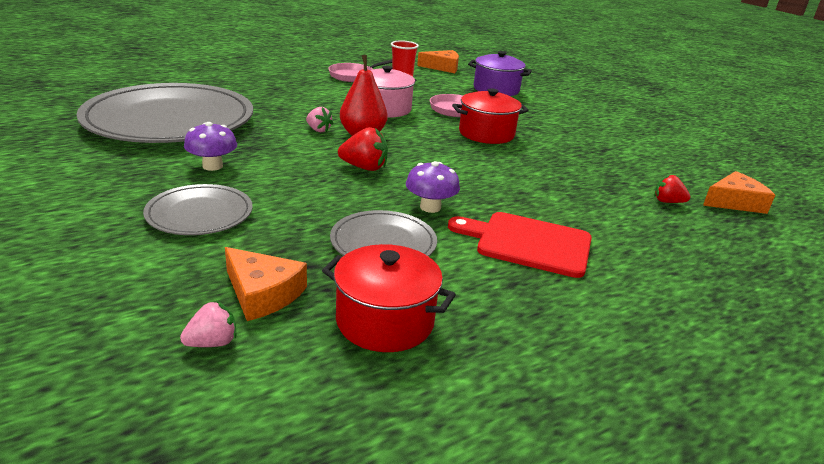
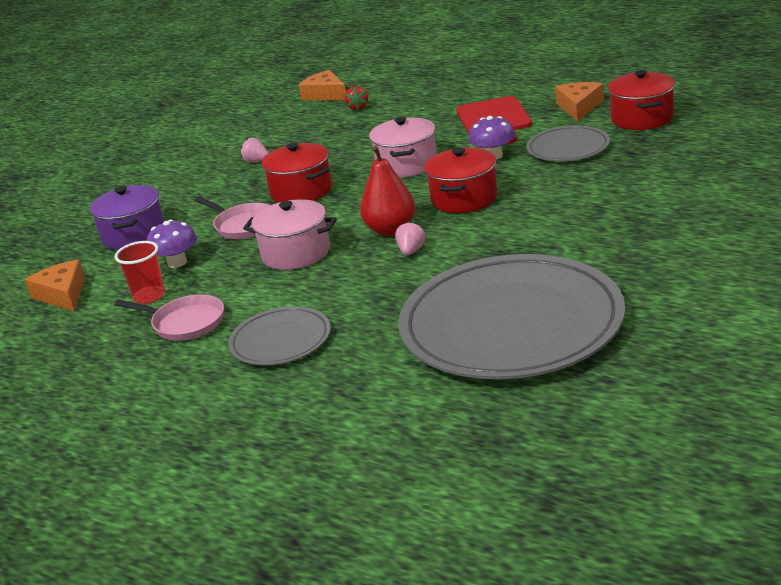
camera: 110 degrees left, 0 degrees up
grey plate [143,184,253,235] -> grey plate moved to [228,306,331,365]
pink strawberry [180,301,236,347] -> pink strawberry moved to [241,137,268,162]
purple mushroom [184,122,237,171] -> purple mushroom moved to [147,220,197,268]
orange cheese [225,247,307,321] -> orange cheese moved to [555,82,604,122]
red strawberry [338,127,388,171] -> red pot [424,147,498,213]
none -> pink pot [369,117,437,178]

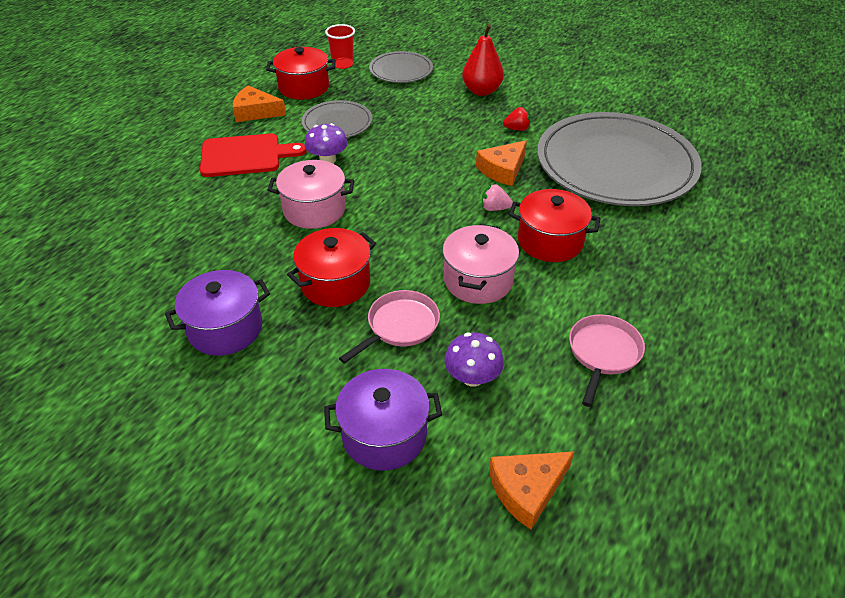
camera: 95 degrees left, 15 degrees up
red cup [115,241,165,304] -> red cup moved to [325,24,355,69]
grey plate [228,306,331,365] -> grey plate moved to [369,51,433,83]
pink strawberry [241,137,268,162] -> purple pot [165,270,270,356]
orange cheese [299,70,346,100] -> orange cheese moved to [476,140,527,186]
red strawberry [345,86,368,111] -> red strawberry moved to [503,107,531,131]
red pear [360,146,416,236] -> red pear moved to [462,24,504,96]
red pot [424,147,498,213] -> red pot moved to [509,189,601,262]

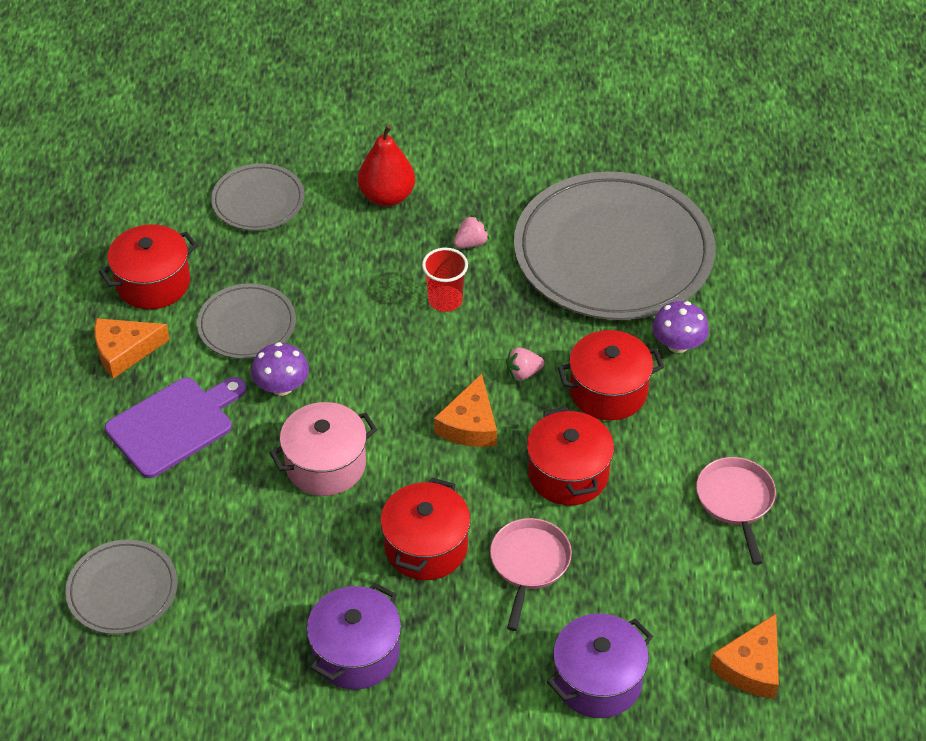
camera: 30 degrees left, 5 degrees up
red cutting board [200,133,307,177] -> purple cutting board [105,377,246,478]
red cup [325,24,355,69] -> red cup moved to [422,248,468,312]
pink pot [442,224,519,304] -> red pot [527,407,614,505]
purple mushroom [444,332,504,387] -> purple mushroom moved to [652,301,709,353]
orange cheese [476,140,527,186] -> orange cheese moved to [434,374,497,447]
red strawberry [503,107,531,131] -> pink strawberry [454,215,489,248]
none -> grey plate [65,539,177,634]

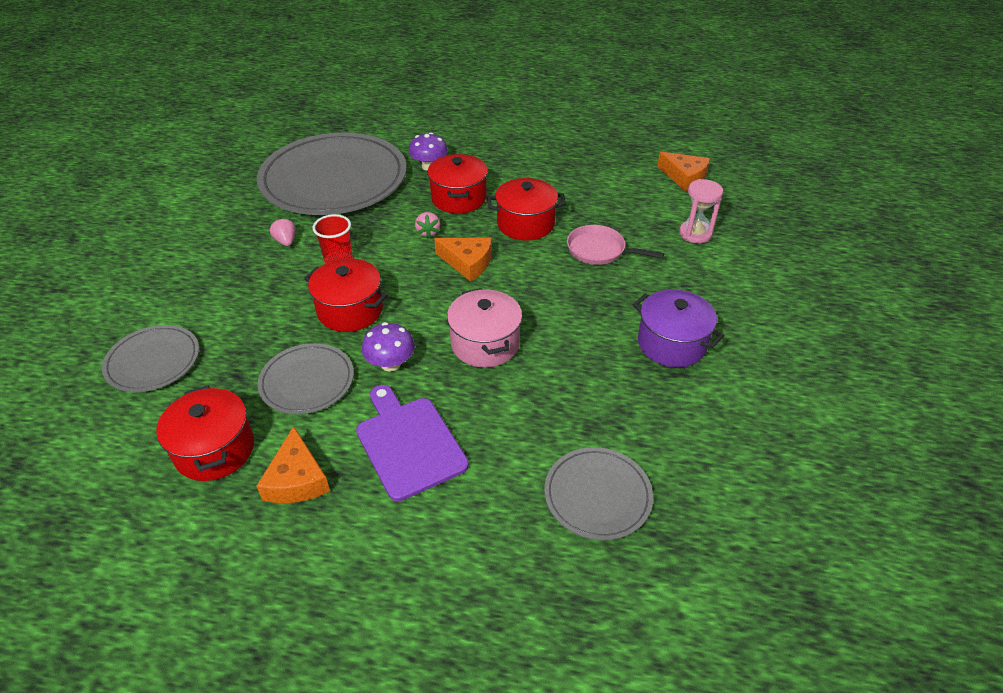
camera: 80 degrees left, 5 degrees down
red pear [358,124,415,207] -> none
red pot [380,478,471,580] -> red pot moved to [304,258,388,332]
purple pot [547,613,653,718] -> pink hourglass [679,179,723,243]
pink pan [696,457,776,565] -> none

